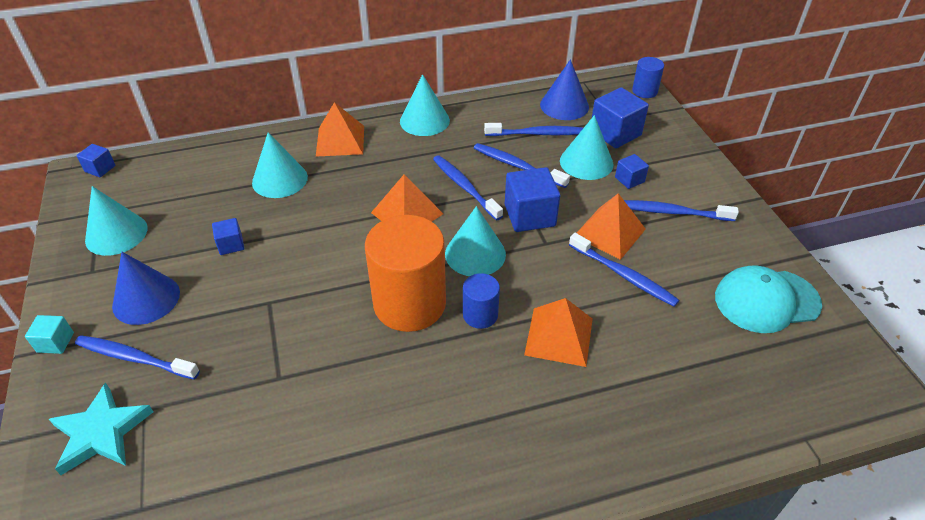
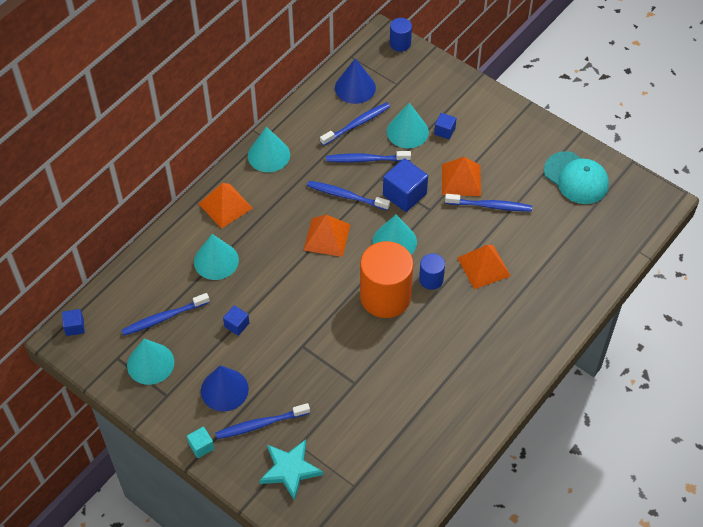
camera: 35 degrees left, 10 degrees up
blue cube [592,87,649,148] -> none
blue toothbrush [624,200,739,221] -> blue toothbrush moved to [122,293,210,336]
turquoise cap [715,266,822,333] -> turquoise cap turned 90 degrees counterclockwise [544,151,609,204]

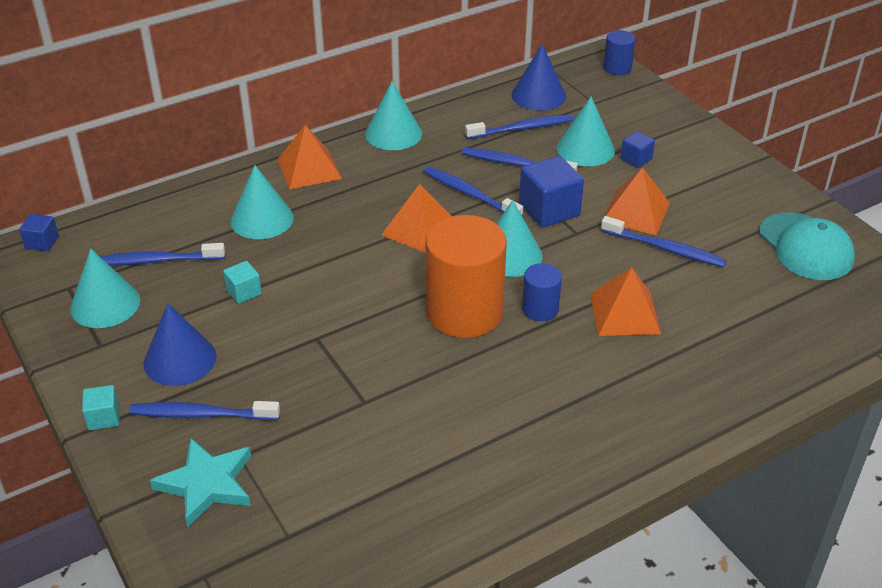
camera: 20 degrees right, 15 degrees down
blue cube [223,305,249,336] -> turquoise cube [223,261,262,304]

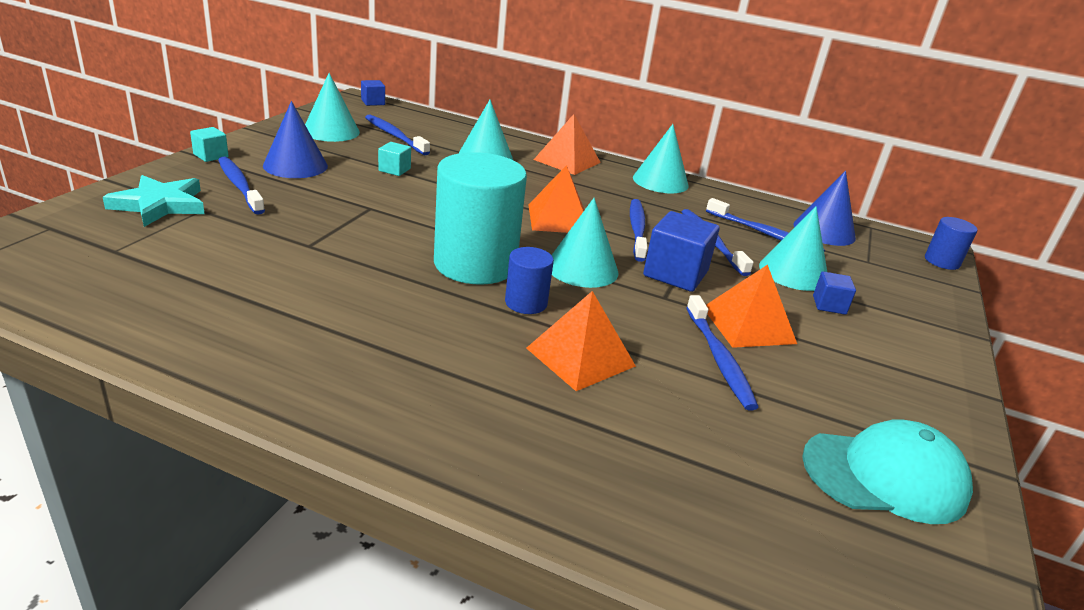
camera: 50 degrees right, 10 degrees down
orange cylinder [426,215,507,338] -> turquoise cylinder [434,152,527,285]
turquoise cap [759,212,855,280] -> turquoise cap turned 120 degrees counterclockwise [802,419,973,524]

